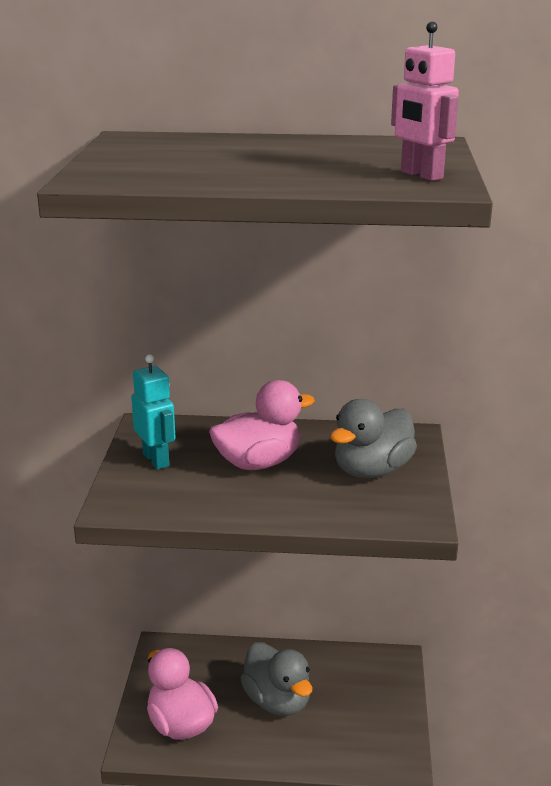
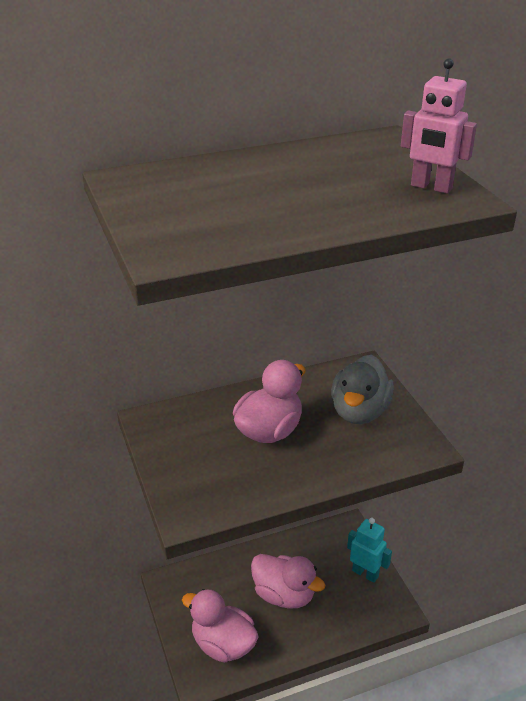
camera: 25 degrees left, 10 degrees up
turquoise robot [131,354,176,470] -> turquoise robot moved to [347,518,392,583]
grey duck [240,642,312,716] -> pink duck [251,554,325,609]

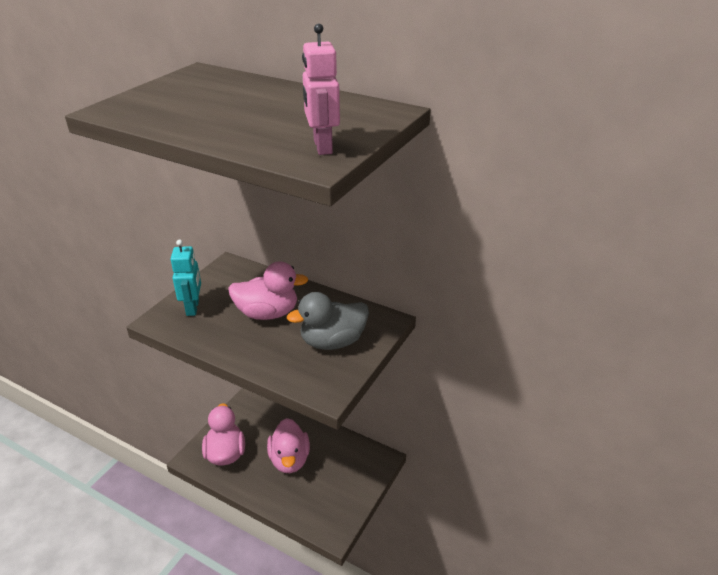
camera: 50 degrees right, 0 degrees up
turquoise robot [347,518,392,583] -> turquoise robot moved to [170,240,201,316]

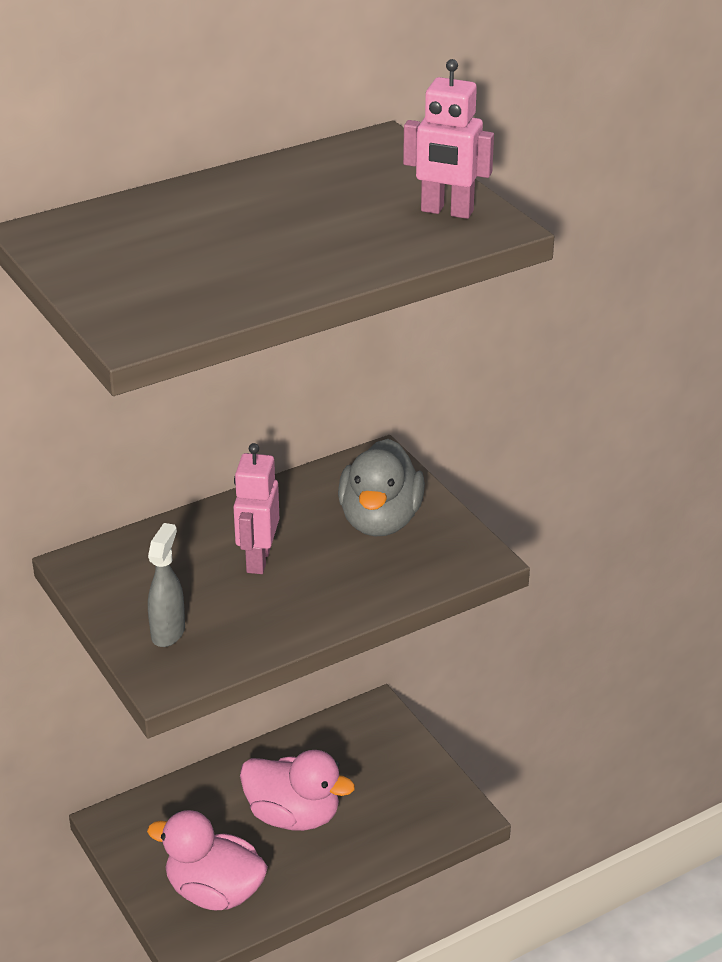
camera: 60 degrees left, 0 degrees up
turquoise robot [170,240,201,316] -> grey spray bottle [148,523,185,647]
pink duck [228,261,309,320] -> pink robot [233,443,279,574]

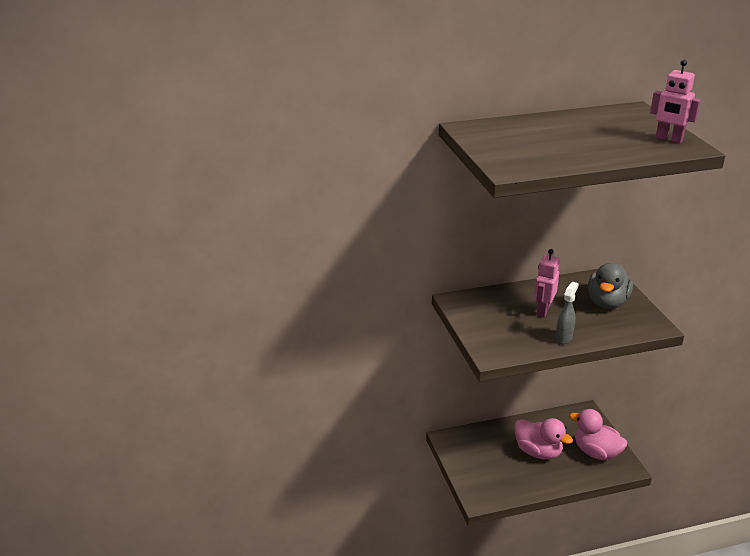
camera: 15 degrees right, 5 degrees down
pink duck [147,810,268,910] -> pink duck moved to [569,409,627,460]
grey spray bottle [148,523,185,647] -> grey spray bottle moved to [556,282,579,344]

